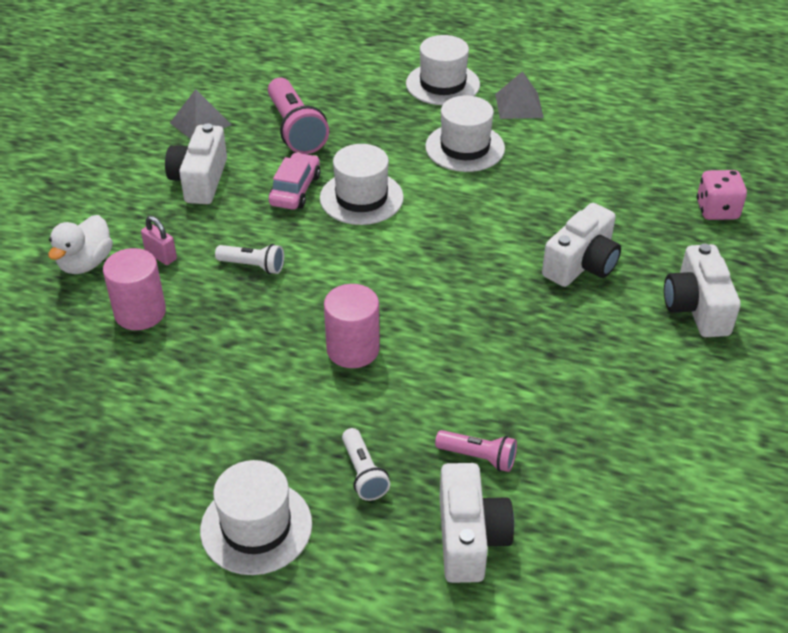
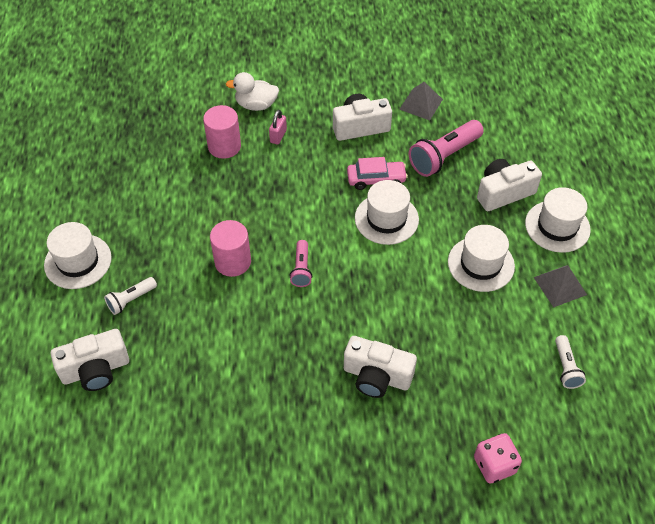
camera: 70 degrees right, 10 degrees up
white flashlight [215,244,284,274] -> white flashlight moved to [555,335,586,389]
pink flashlight [435,430,517,472] -> pink flashlight moved to [289,240,312,287]
white camera [664,244,741,337] -> white camera moved to [477,159,542,211]

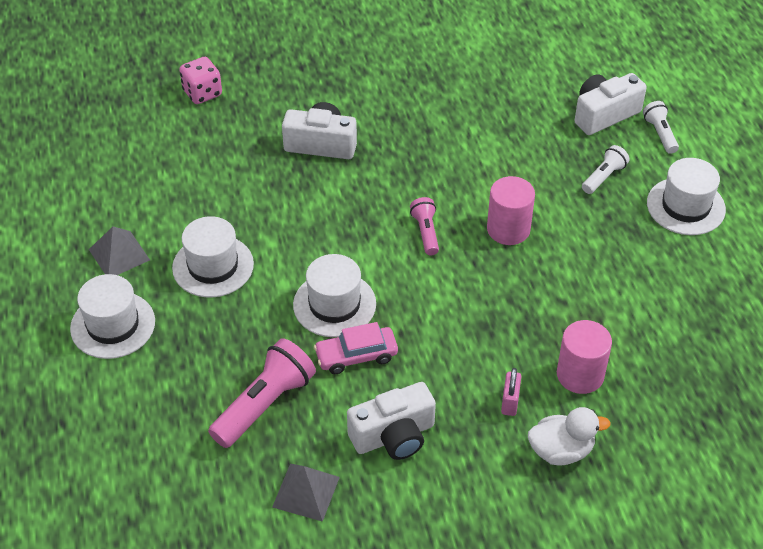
camera: 170 degrees right, 5 degrees down
white camera [477,159,542,211] -> none
white flashlight [555,335,586,389] -> white flashlight moved to [643,101,679,154]

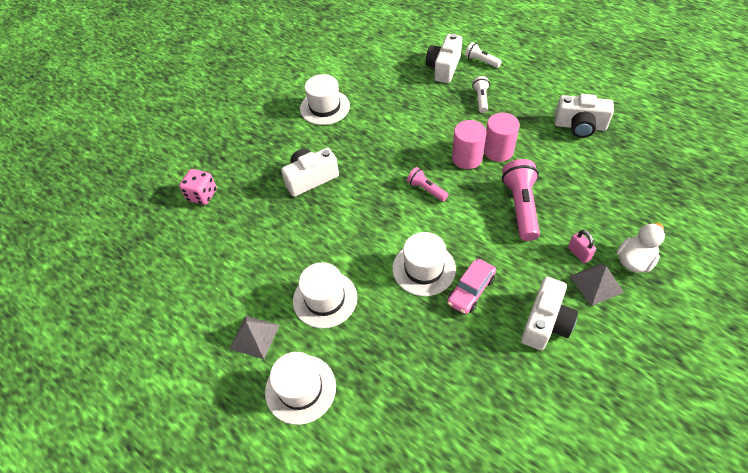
camera: 35 degrees left, 5 degrees up
pink flashlight [208,338,316,448] -> pink flashlight moved to [502,159,540,241]
grey pyramid [272,464,340,522] -> grey pyramid moved to [570,263,624,306]
pink cylinder [557,320,612,394] -> pink cylinder moved to [484,113,520,162]
white hat [647,158,726,235] -> white hat moved to [300,74,350,125]
none -> white camera [555,94,614,138]

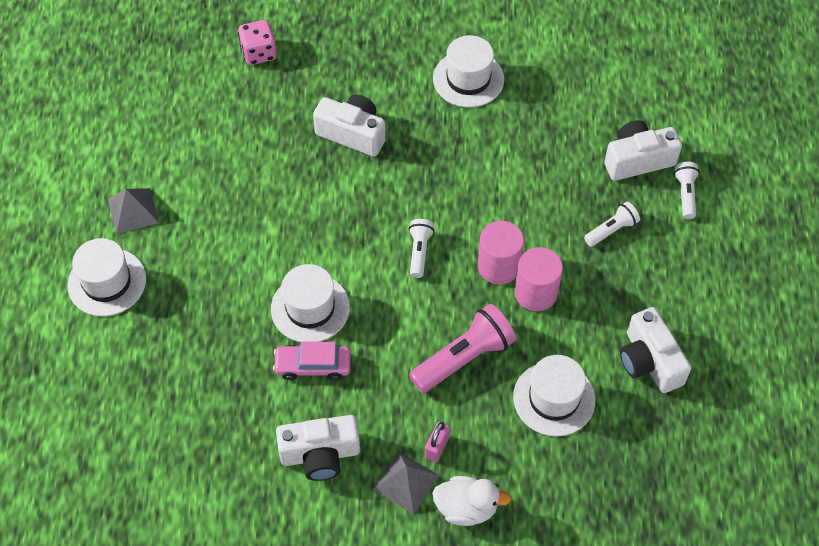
camera: 50 degrees right, 5 degrees up
white hat [293,262,357,328] -> white hat moved to [513,355,595,436]
pink flashlight [407,167,449,202] -> white flashlight [409,219,434,278]

